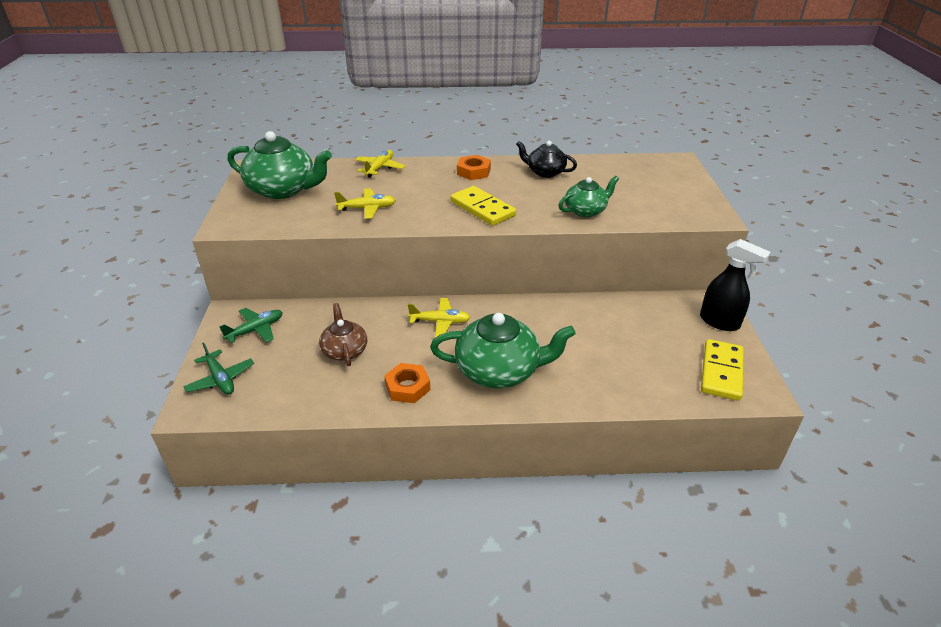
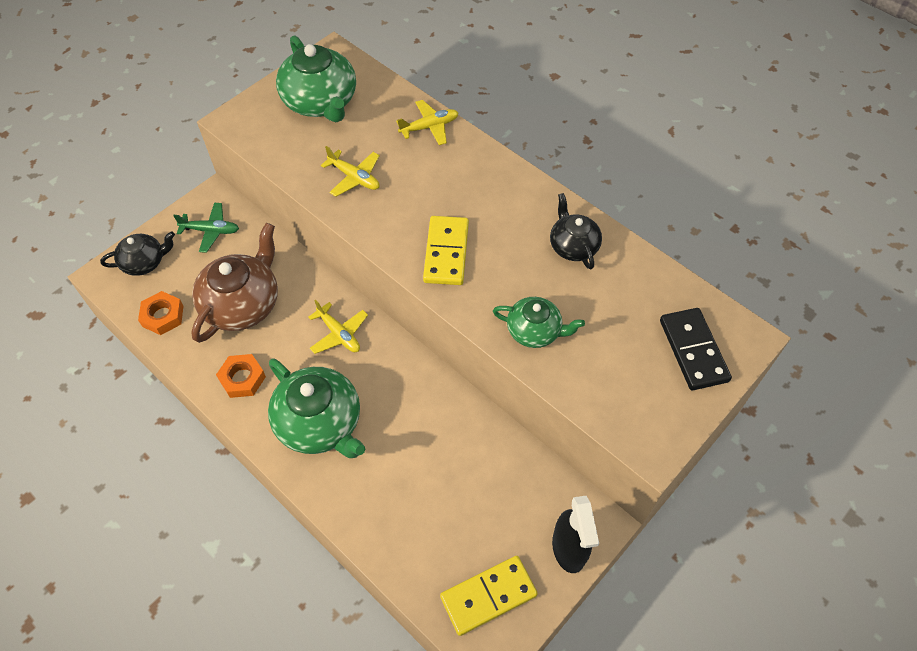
camera: 45 degrees right, 20 degrees up
green plane [183,343,254,394] -> black teapot [100,231,175,276]
brown teapot [319,303,367,366] -> brown teapot [191,223,278,343], size x1.72
orange nut [457,155,491,180] -> orange nut moved to [138,291,183,335]
none -> black domino [660,308,732,390]

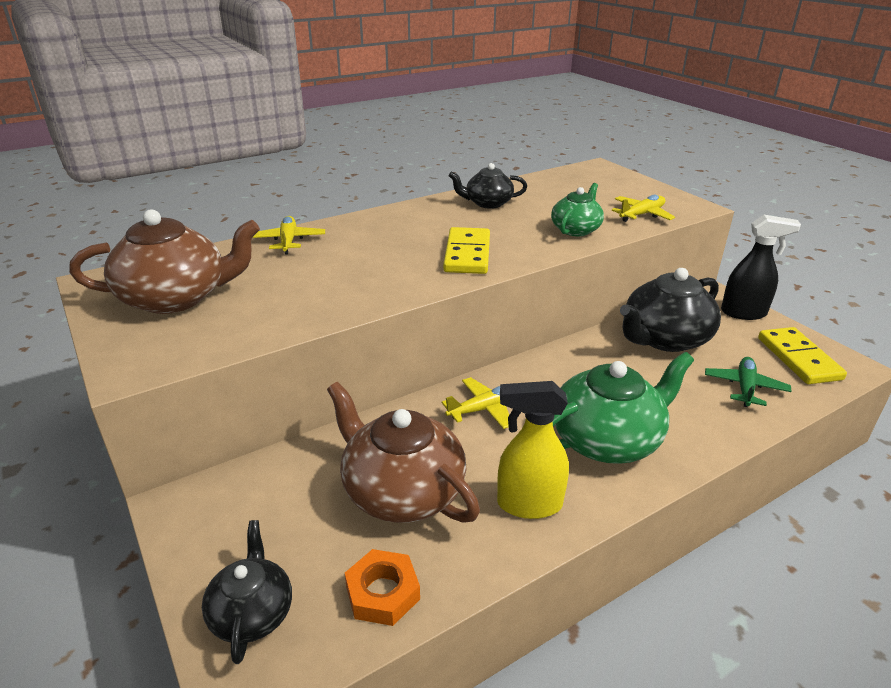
camera: 75 degrees left, 25 degrees down
green plane [173,203,239,253] -> green plane moved to [705,357,791,407]
orange nut [216,354,266,398] -> yellow spray bottle [497,381,569,519]
green teapot [276,35,356,122] -> brown teapot [69,209,260,314]
yellow plane [321,146,380,197] -> yellow plane moved to [612,195,675,222]
yellow domino [423,216,469,285] -> yellow domino turned 75 degrees clockwise [443,227,490,274]
black domino [660,308,732,390] -> none
none -> black teapot [620,268,721,352]

